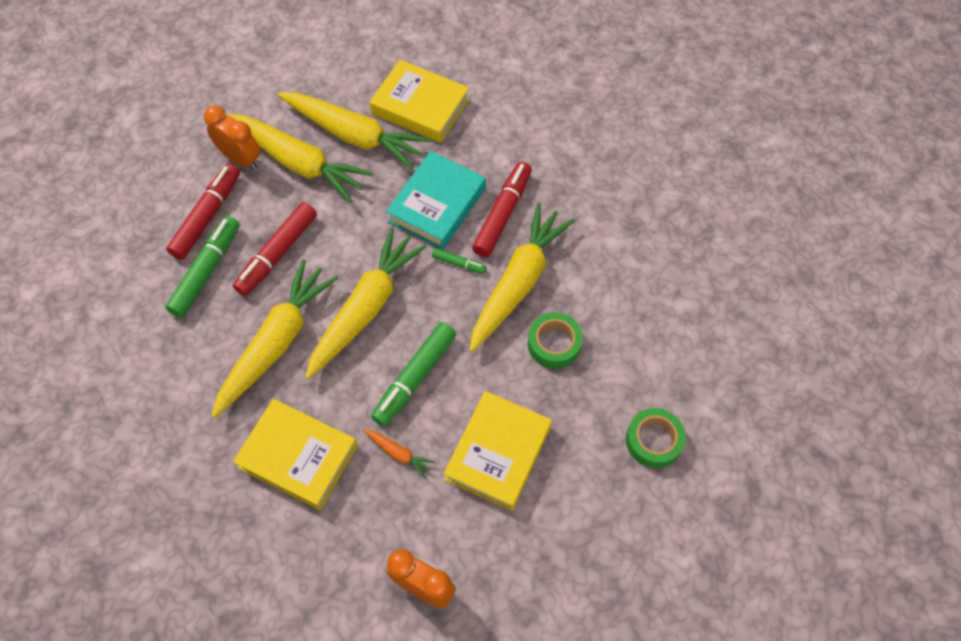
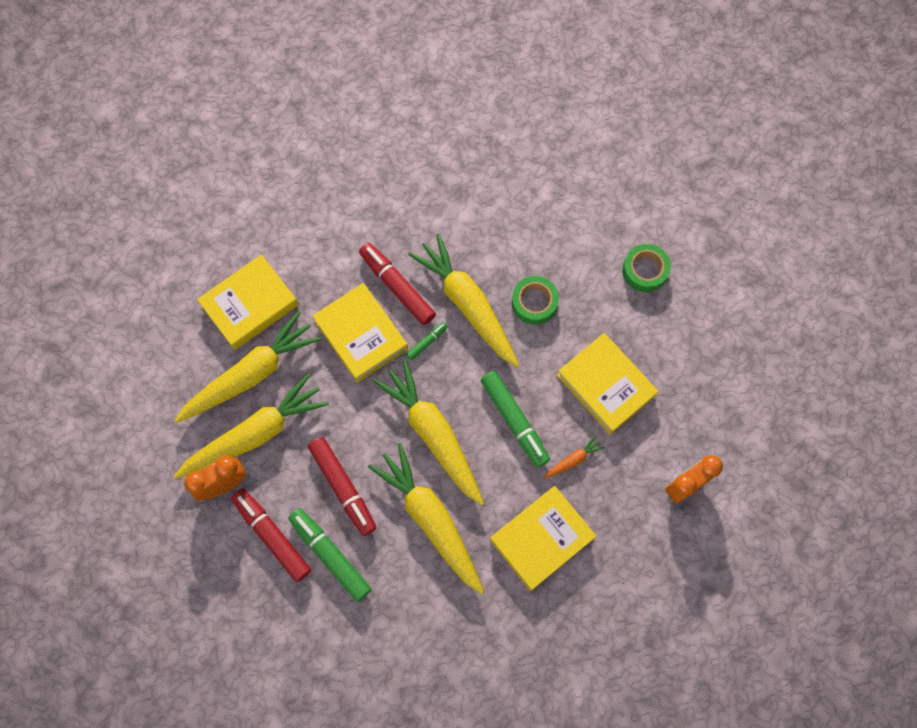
camera: 65 degrees left, 10 degrees up
turquoise book [386,151,486,250] -> yellow book [313,283,408,383]

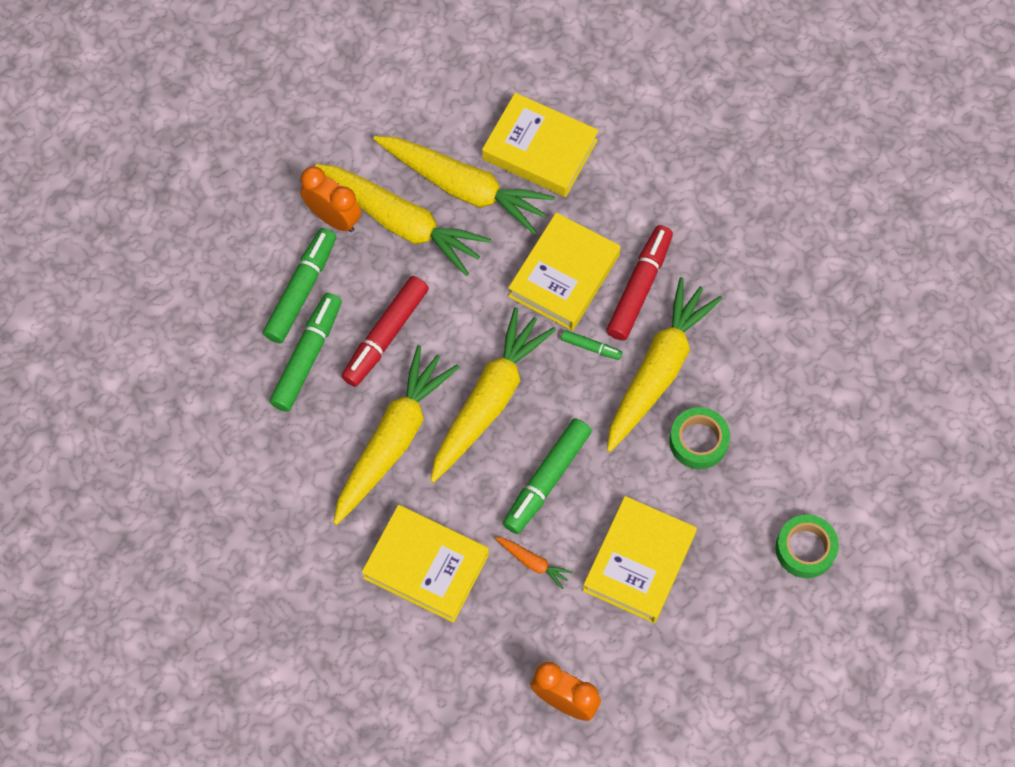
camera: 65 degrees right, 5 degrees down
red marker [231,488,311,582] -> green marker [263,228,336,343]

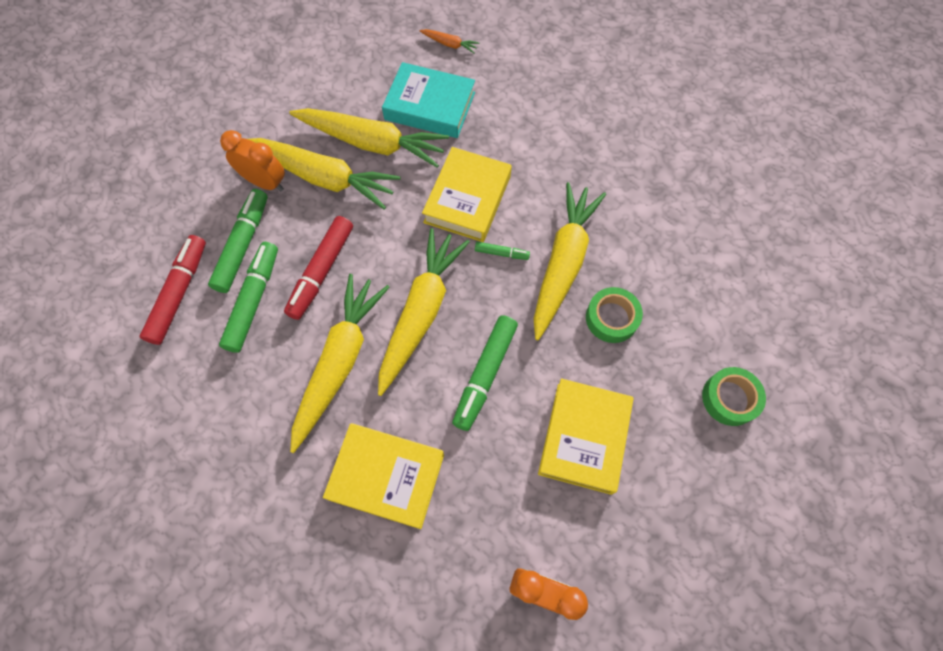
camera: 10 degrees left, 0 degrees up
yellow book [482,93,599,197] -> turquoise book [382,62,475,138]
orange carrot [494,536,573,589] -> orange carrot moved to [420,29,479,53]
red marker [606,225,673,341] -> red marker moved to [140,235,206,345]

